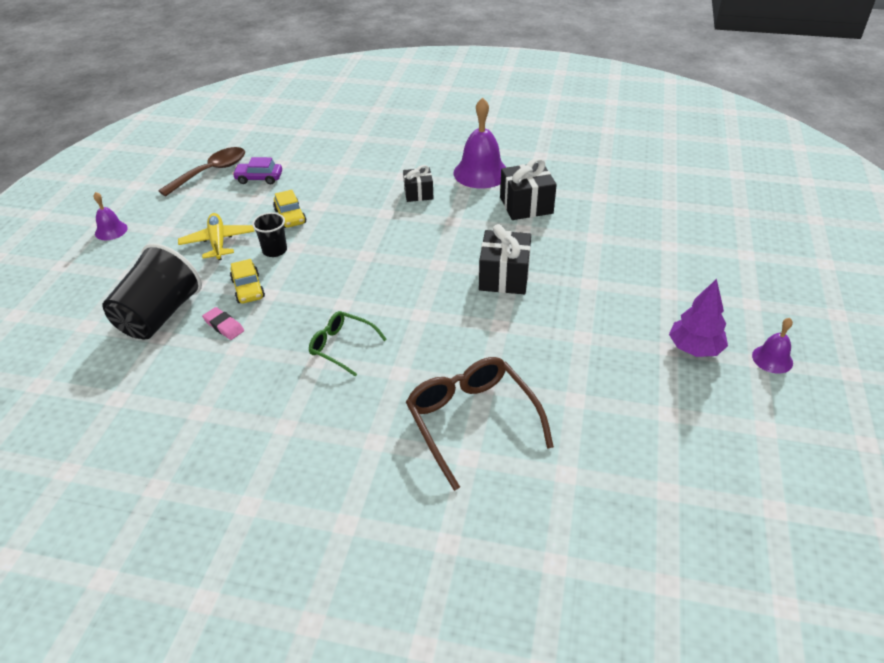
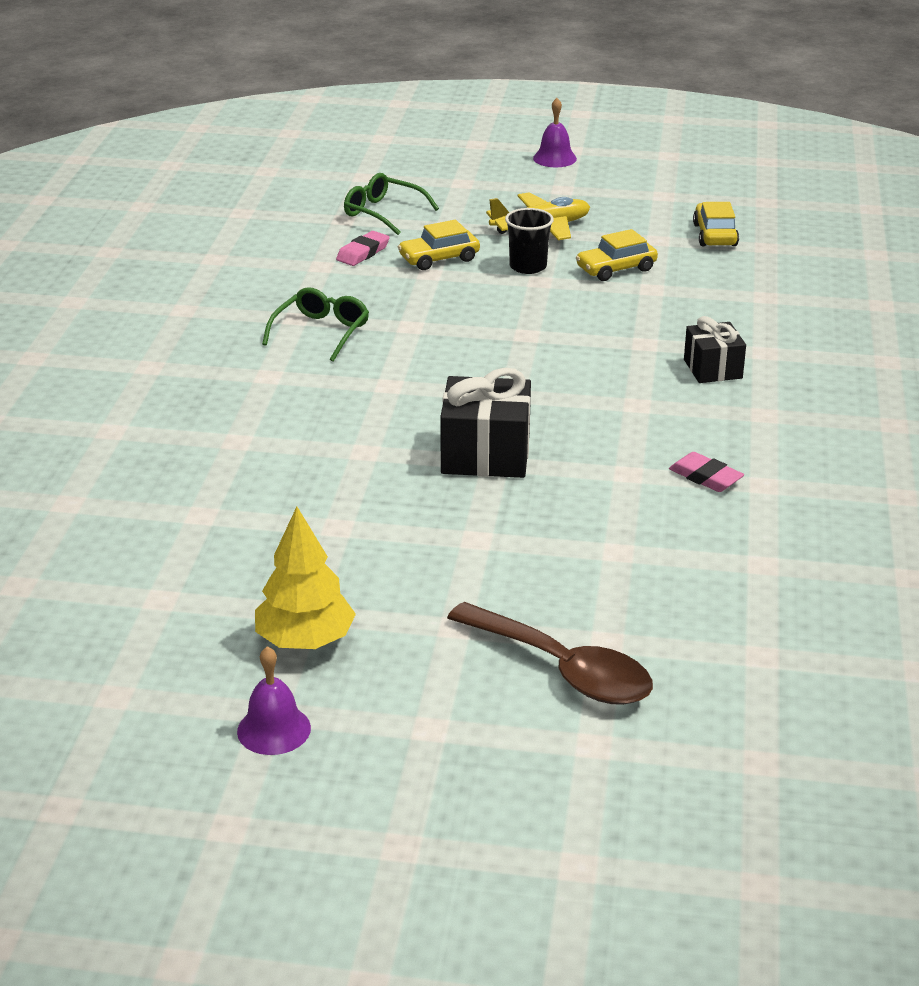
camera: 85 degrees right, 10 degrees down
black cup [102,243,202,339] -> green glasses [344,173,439,235]
brown spoon [158,147,245,196] -> brown spoon moved to [447,602,653,705]
purple car [232,157,282,184] -> yellow car [693,202,739,246]
brown glasses [406,357,554,491] -> none
purple bell [454,97,507,188] -> none
black gift [500,158,557,220] -> pink eraser [669,452,744,492]
purple tree [669,279,728,357] -> yellow tree [255,507,356,649]

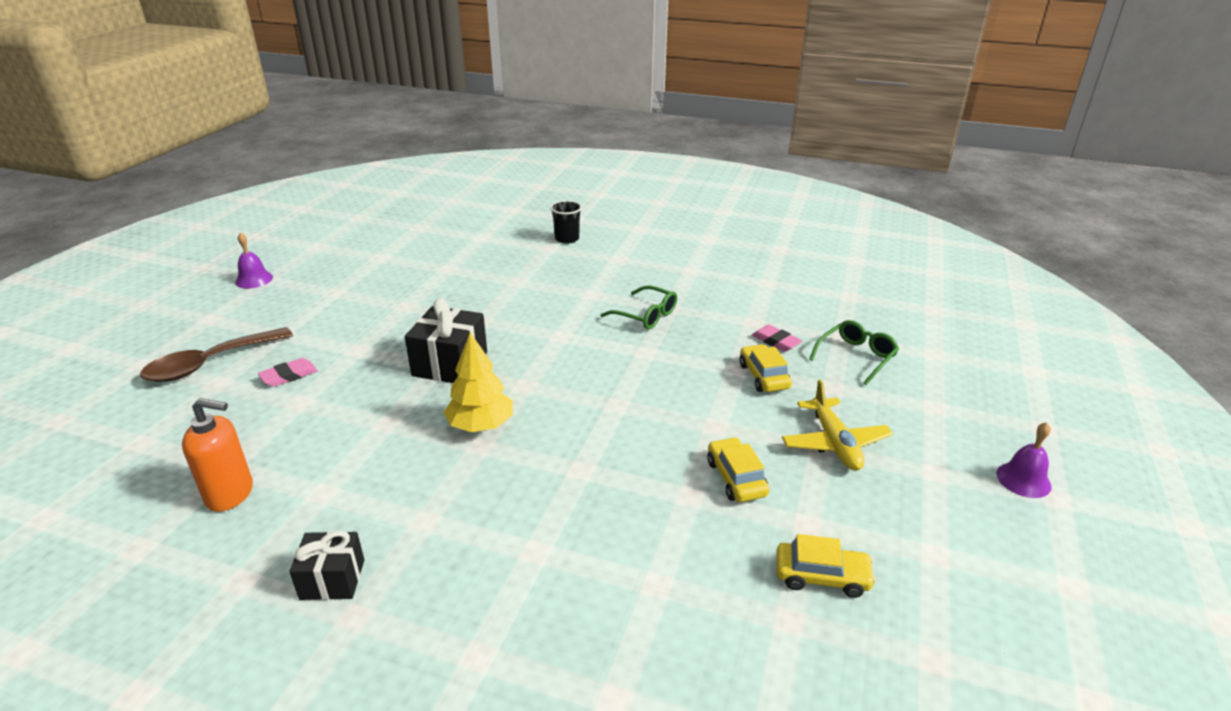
camera: 100 degrees right, 0 degrees up
yellow tree [255,507,356,649] -> yellow tree moved to [444,332,513,432]
black cup [505,208,554,274] -> black cup moved to [550,200,582,244]
pink eraser [669,452,744,492] -> pink eraser moved to [258,358,318,387]
black gift [684,316,746,383] -> black gift moved to [289,530,364,600]
none -> orange soap dispenser [182,398,253,512]

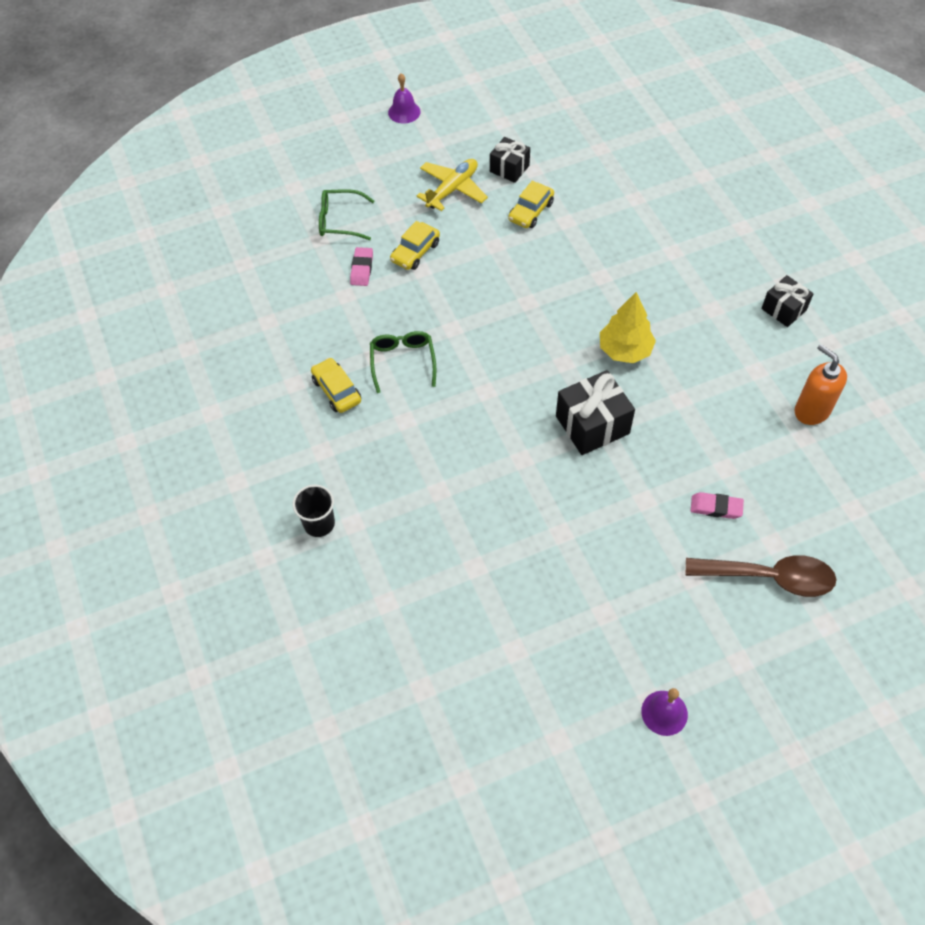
camera: 130 degrees left, 25 degrees up
yellow car [776,534,876,598] -> yellow car moved to [311,358,361,413]
none -> black gift [490,137,530,183]

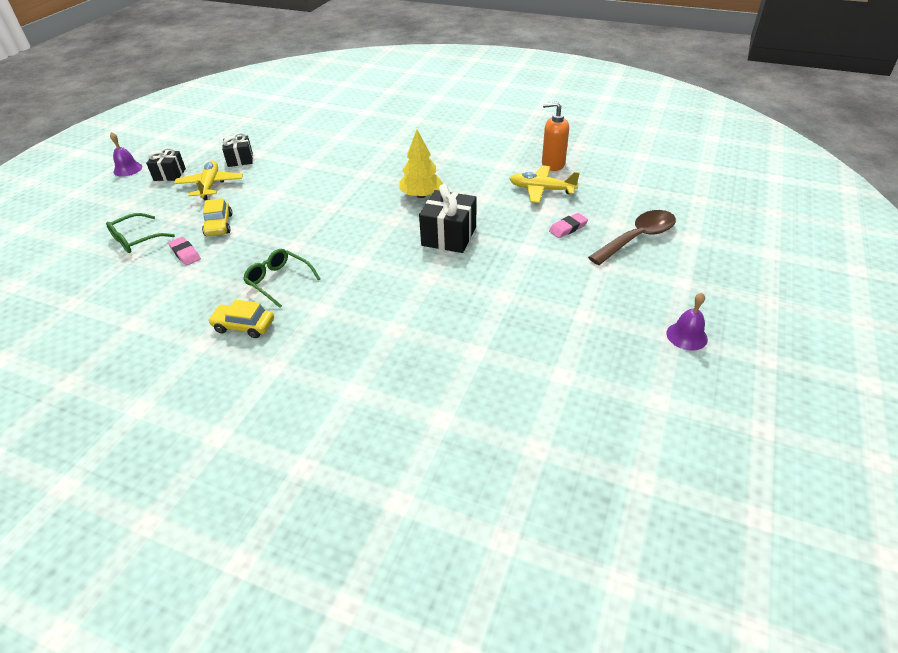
camera: 45 degrees left, 15 degrees down
black cup [292,485,335,537] -> none
yellow car [508,181,554,228] -> none
black gift [761,275,814,327] -> black gift moved to [146,147,186,181]
none -> yellow plane [510,165,580,203]

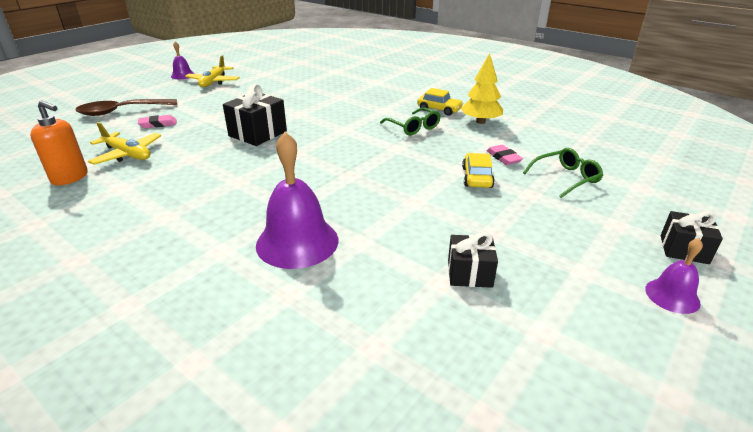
camera: 165 degrees left, 10 degrees down
black gift [146,147,186,181] -> black gift moved to [661,211,723,264]
yellow plane [174,160,243,200] -> yellow plane moved to [185,55,240,87]
yellow tree [399,130,443,198] -> yellow tree moved to [461,53,503,124]
none -> purple bell [256,132,339,269]

